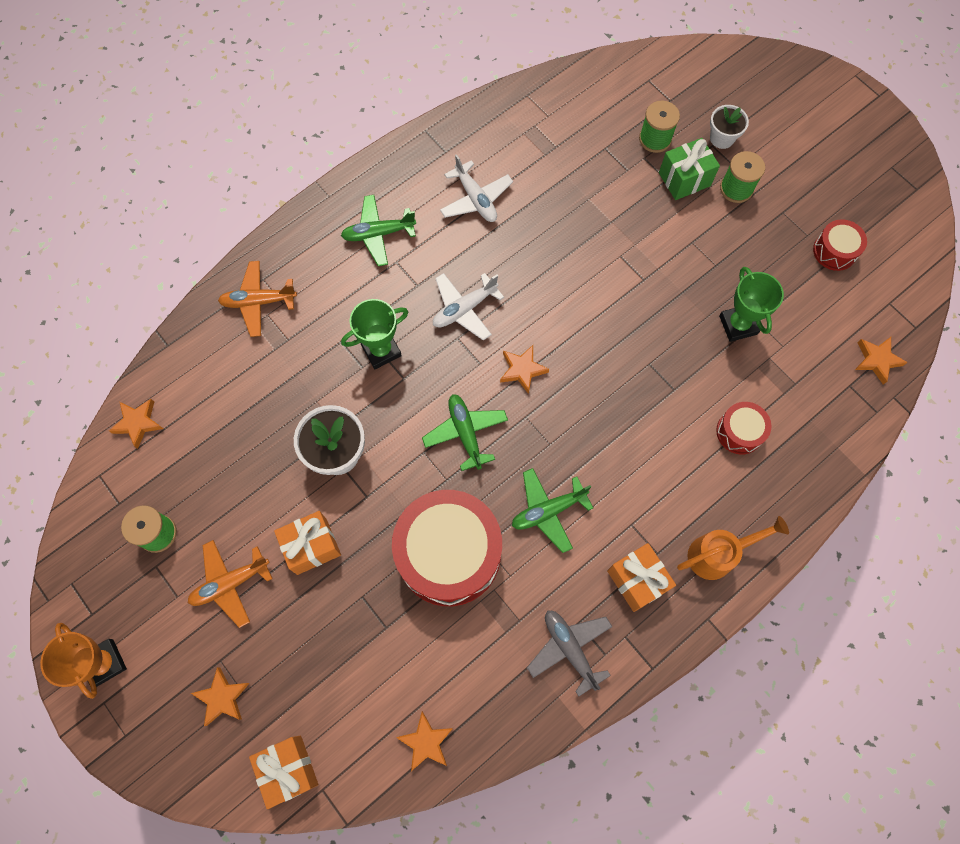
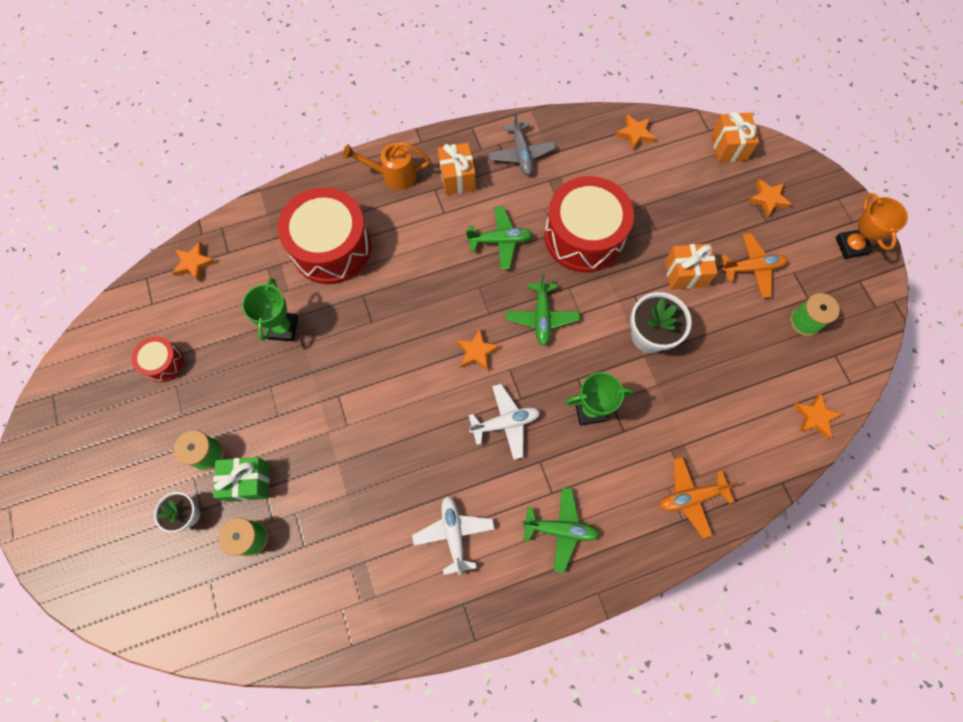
camera: 160 degrees left, 0 degrees up
orange plane [218,261,297,337] -> orange plane turned 150 degrees clockwise [660,457,738,538]
red drum [716,402,771,455] -> red drum [278,187,371,284], size x2.13

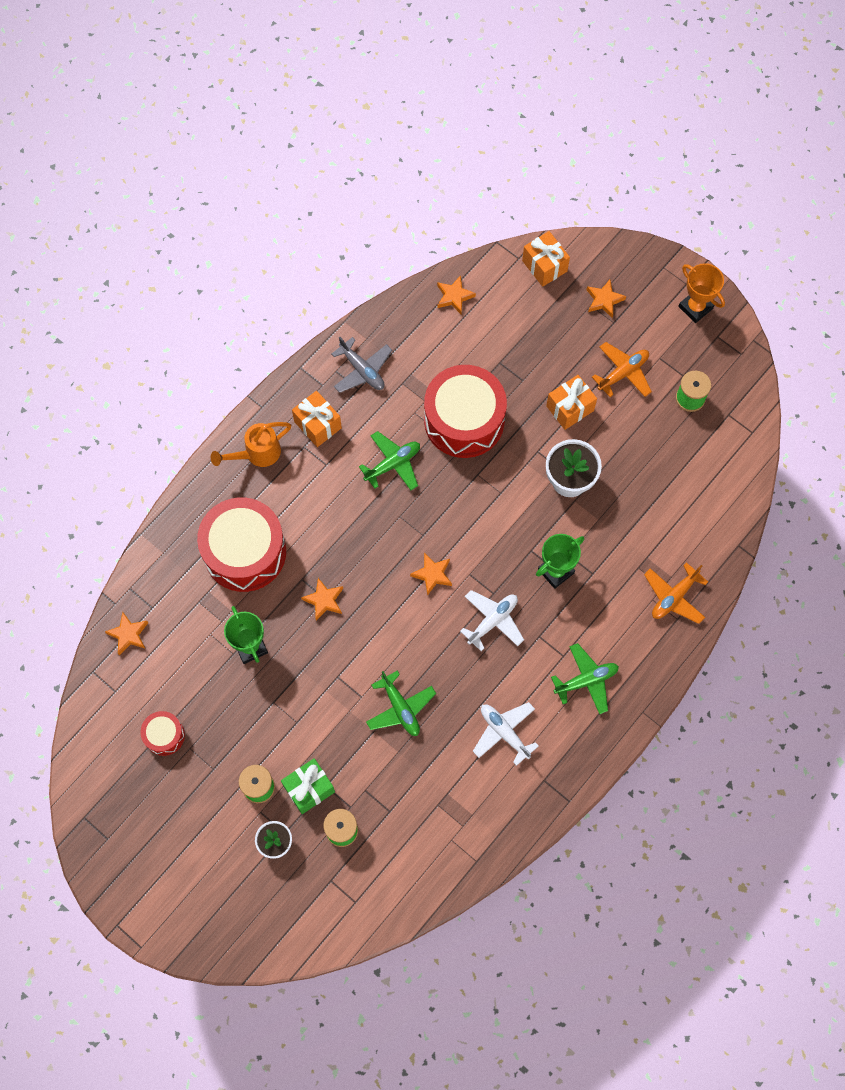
camera: 30 degrees left, 0 degrees up
green plane [506,274,580,346] -> green plane moved to [366,670,436,736]
orange star [793,393,842,439] -> orange star moved to [301,578,343,621]

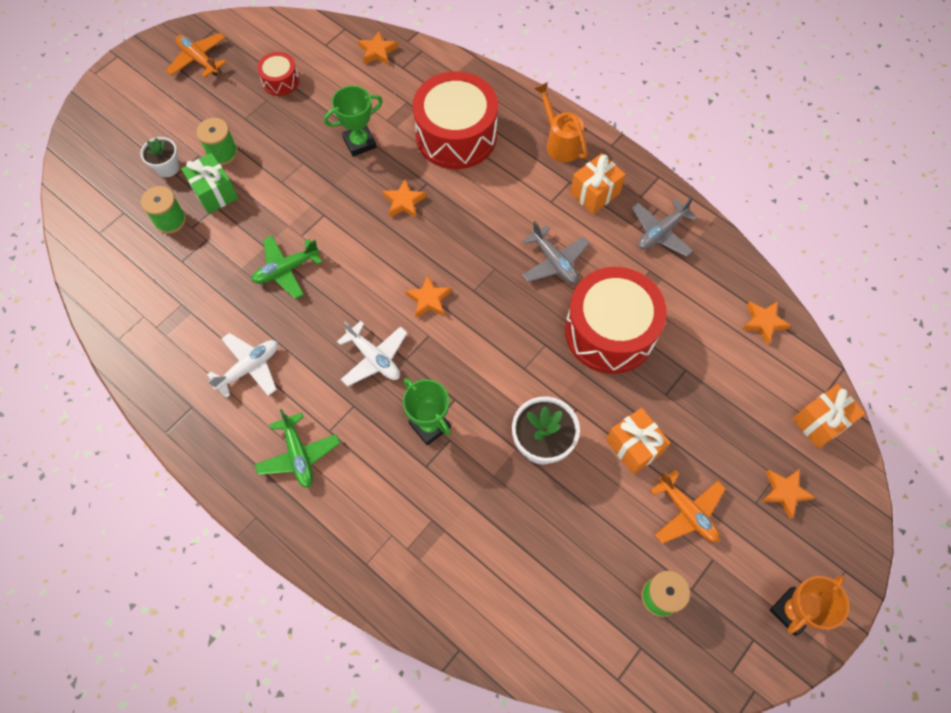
camera: 90 degrees right, 5 degrees down
green plane [359,431,420,490] -> grey plane [522,221,589,284]
orange plane [644,562,708,624] -> orange plane moved to [166,33,226,78]

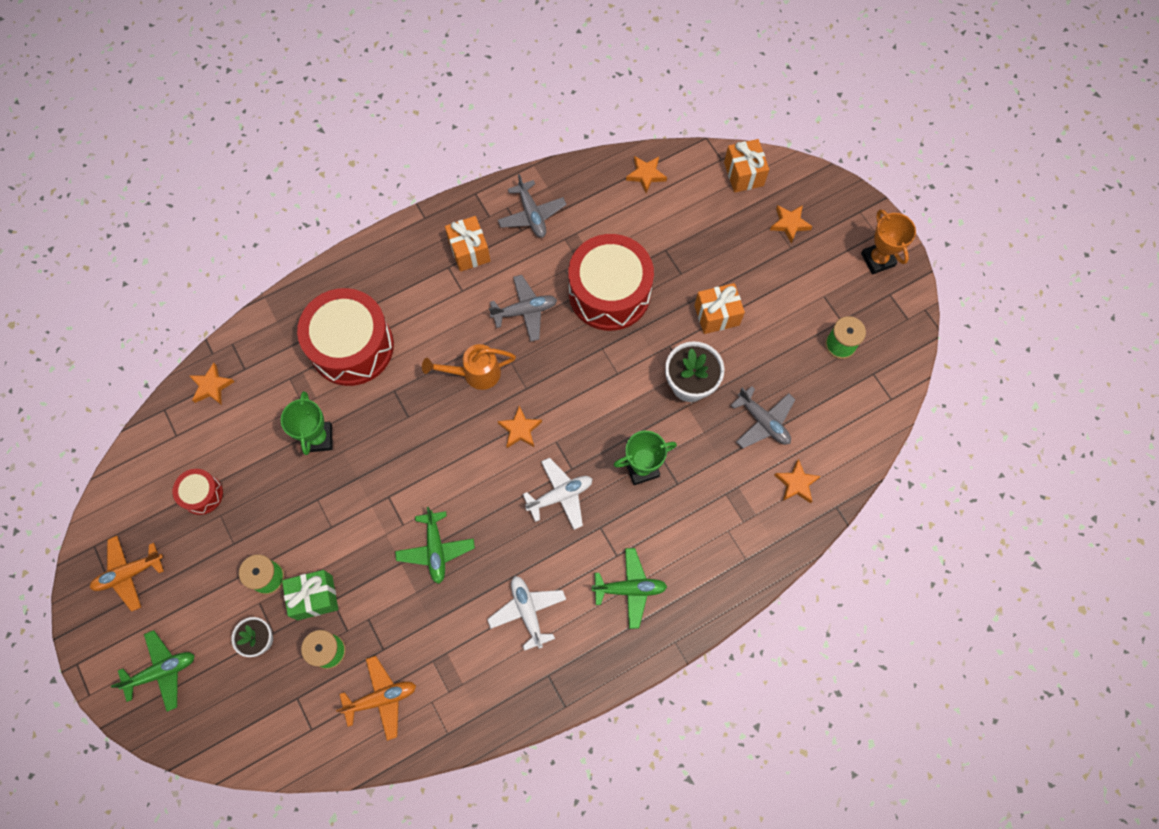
camera: 70 degrees left, 5 degrees up
orange star [383,179,426,218] -> orange star moved to [775,459,821,503]
orange watering can [534,82,588,162] -> orange watering can moved to [422,344,516,390]
orange plane [650,469,726,544] -> orange plane moved to [336,656,416,741]
none -> green plane [111,630,195,712]
none -> grey plane [731,386,796,448]

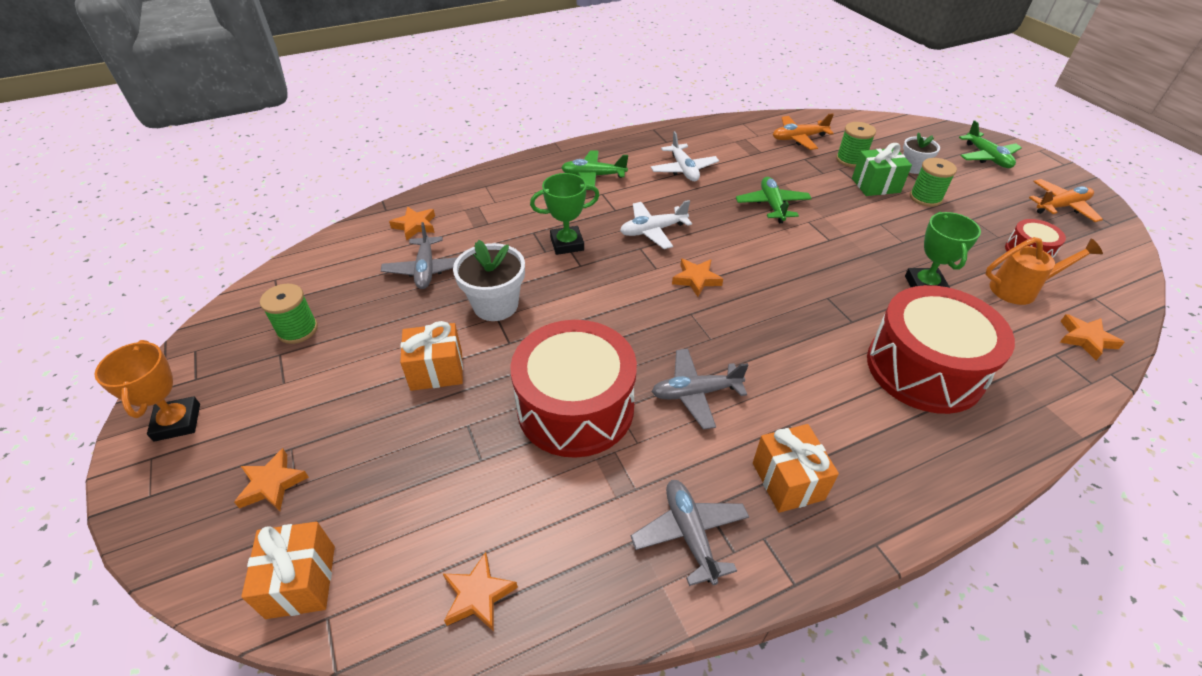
camera: 175 degrees left, 25 degrees down
green plane [111,630,195,712] -> green plane turned 90 degrees counterclockwise [959,120,1022,168]
orange watering can [422,344,516,390] -> orange watering can moved to [985,237,1103,305]
grey plane [731,386,796,448] -> grey plane turned 150 degrees counterclockwise [381,222,458,289]

